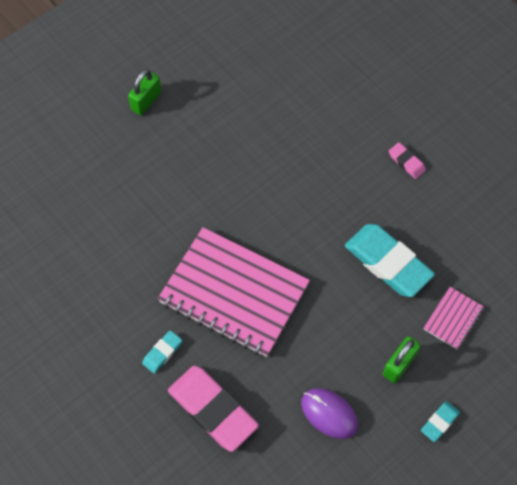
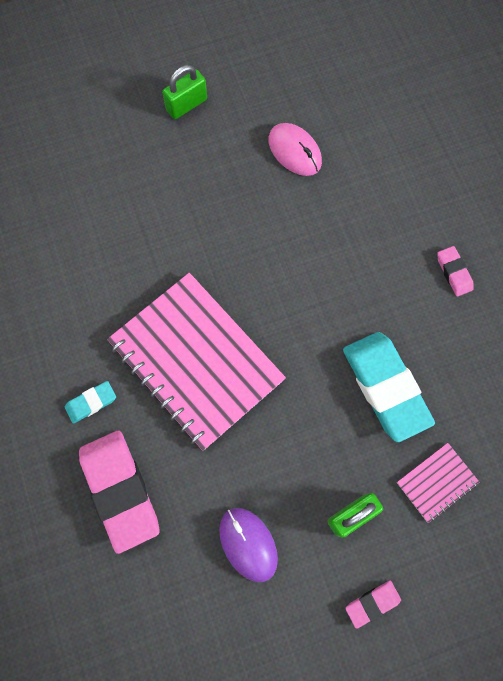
camera: 20 degrees right, 10 degrees up
turquoise eraser [421,401,460,442] -> pink eraser [345,581,401,629]
none -> pink mouse [268,123,322,176]

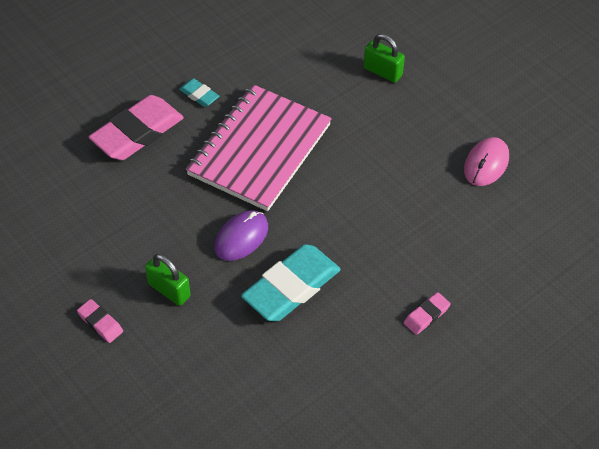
camera: 70 degrees right, 20 degrees down
green padlock [162,65,207,119] -> green padlock moved to [364,34,405,83]
purple mouse [219,508,278,582] -> purple mouse moved to [214,210,268,261]
pink notebook [397,443,479,523] -> none

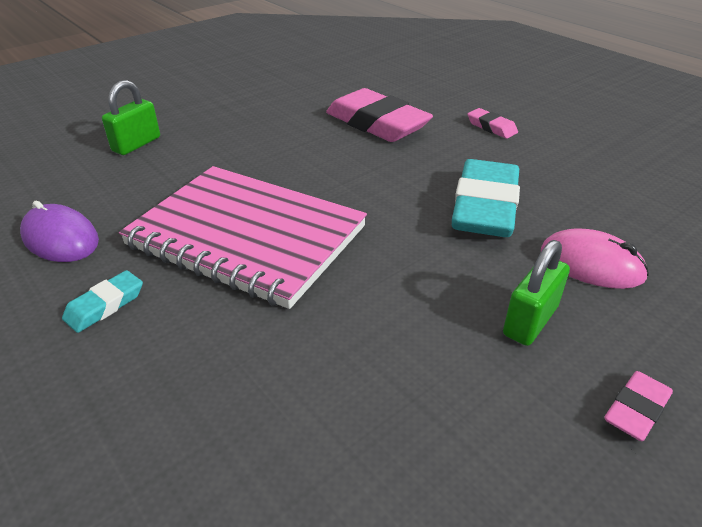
camera: 90 degrees left, 15 degrees down
pink eraser [89,95,184,160] -> pink eraser moved to [326,88,433,142]
purple mouse [214,210,268,261] -> purple mouse moved to [20,201,99,262]
turquoise eraser [241,244,341,321] -> turquoise eraser turned 60 degrees clockwise [452,159,520,237]
pink mouse [464,137,509,186] -> pink mouse moved to [541,228,649,289]

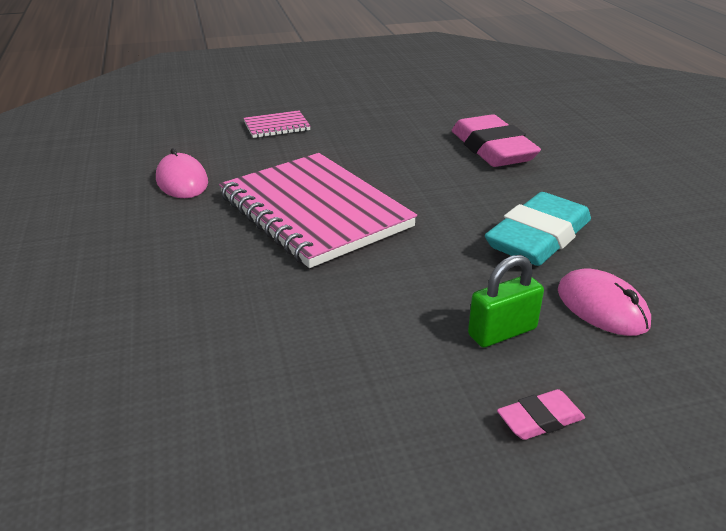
camera: 25 degrees right, 5 degrees down
purple mouse [20,201,99,262] -> pink mouse [156,148,208,198]
turquoise eraser [62,270,143,333] -> none
green padlock [102,80,160,155] -> pink notebook [244,110,311,138]
pink eraser [468,108,518,139] -> none

